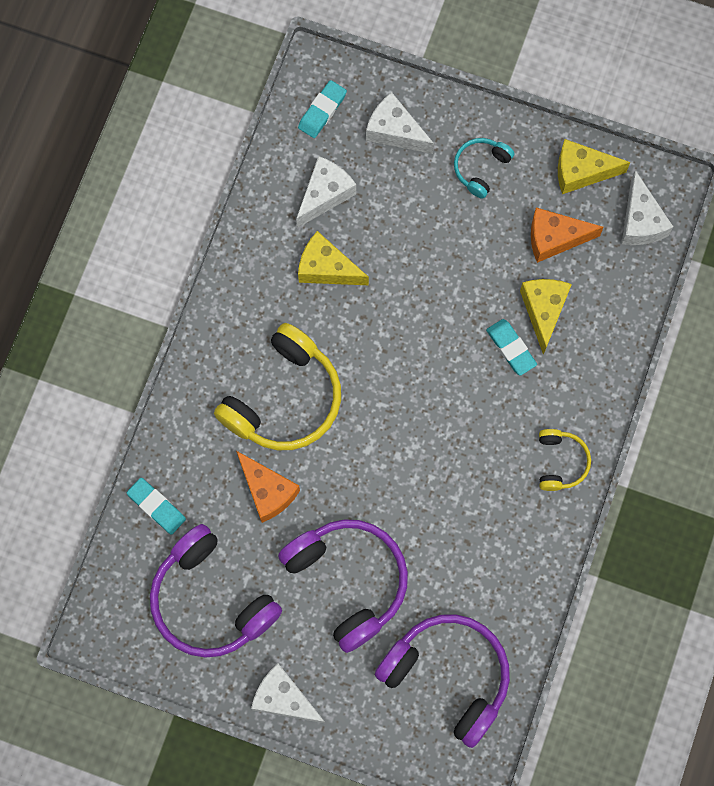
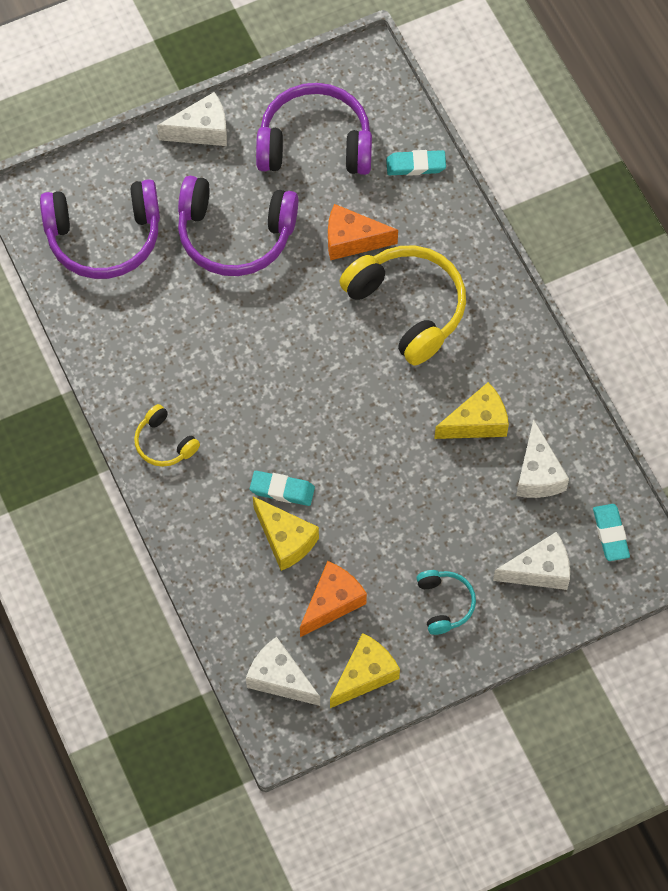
camera: 135 degrees right, 10 degrees down
yellow headphones [214,323,341,450] -> yellow headphones turned 150 degrees clockwise [339,246,466,365]

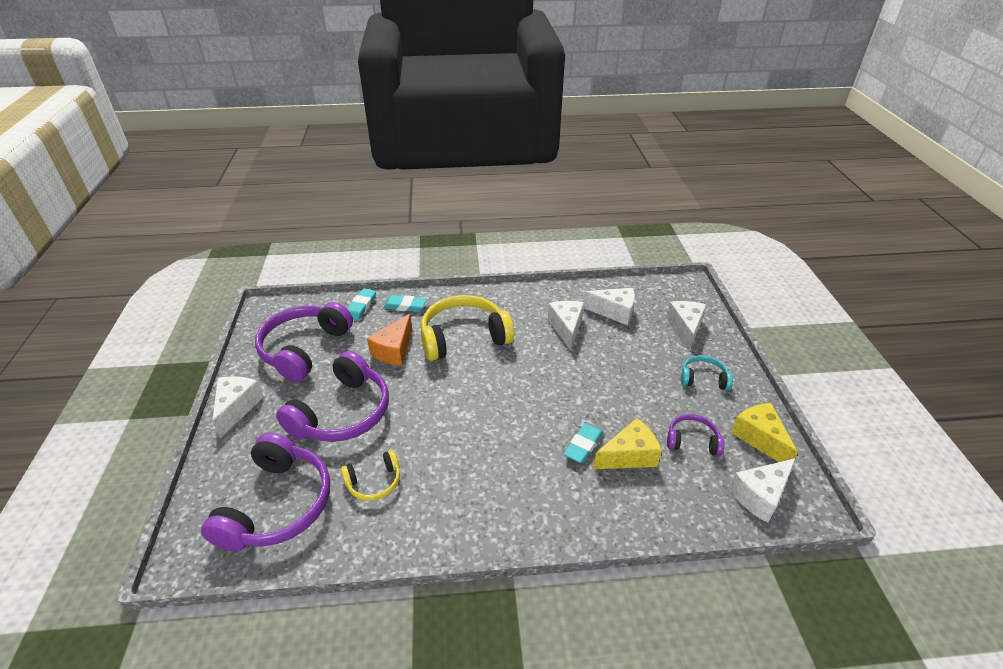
camera: 70 degrees left, 25 degrees down
yellow headphones [134,404,200,467] -> yellow headphones moved to [341,450,400,501]
orange cheese [300,561,367,637] -> purple headphones [667,414,725,456]
yellow cheese [434,382,509,439] -> white cheese [548,301,584,351]
turquoise eraser [593,504,630,561] -> turquoise eraser moved to [383,295,427,312]

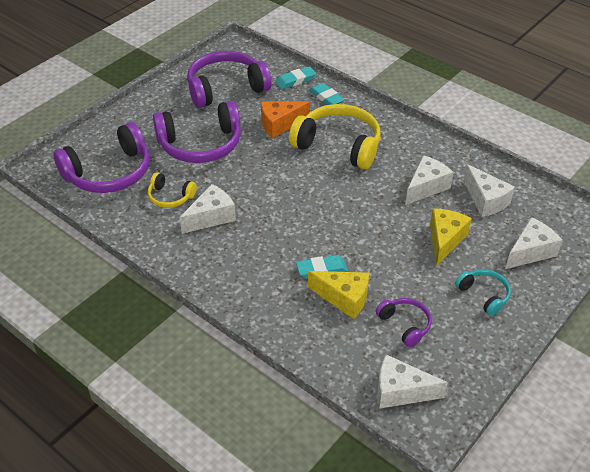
camera: 45 degrees right, 5 degrees up
white cheese [212,376,263,438] -> white cheese moved to [180,184,236,234]
yellow cheese [731,403,798,462] -> yellow cheese moved to [430,208,472,266]

